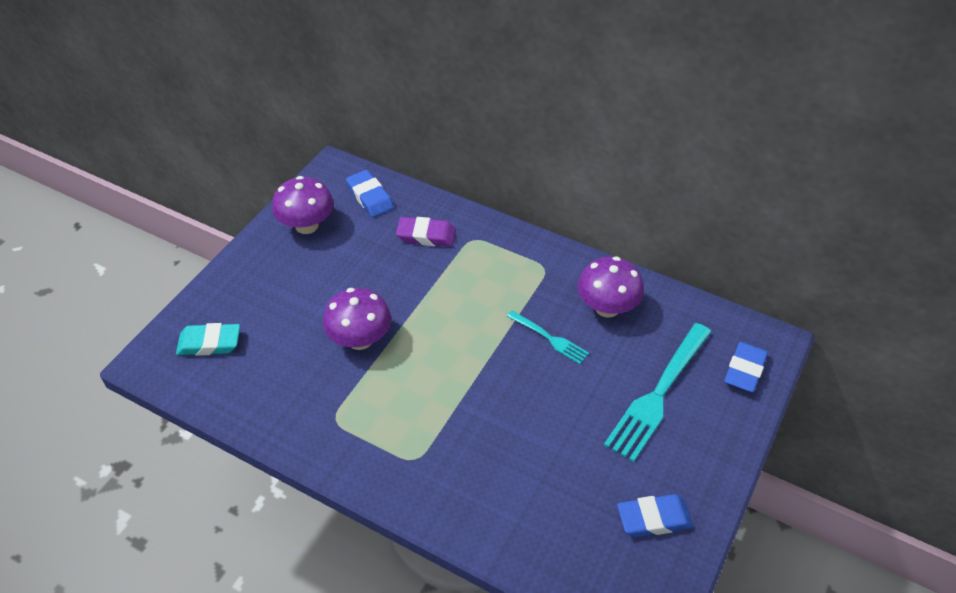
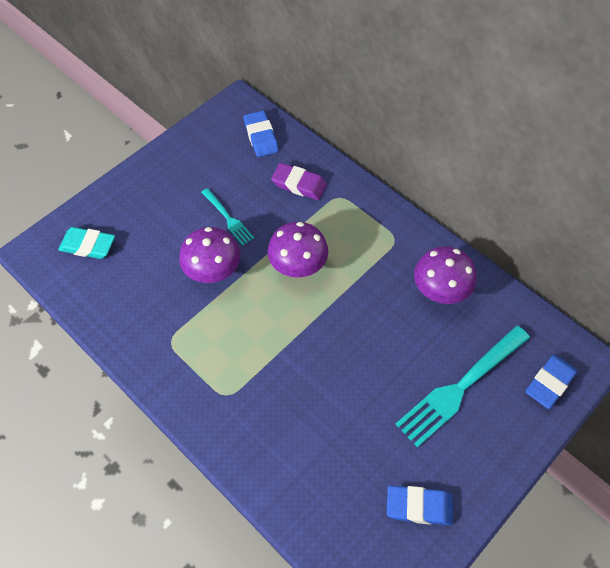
camera: 15 degrees right, 10 degrees up
purple mushroom [272,176,334,234] -> purple mushroom moved to [267,222,328,278]
turquoise fork [507,311,589,364] -> turquoise fork moved to [201,188,254,245]

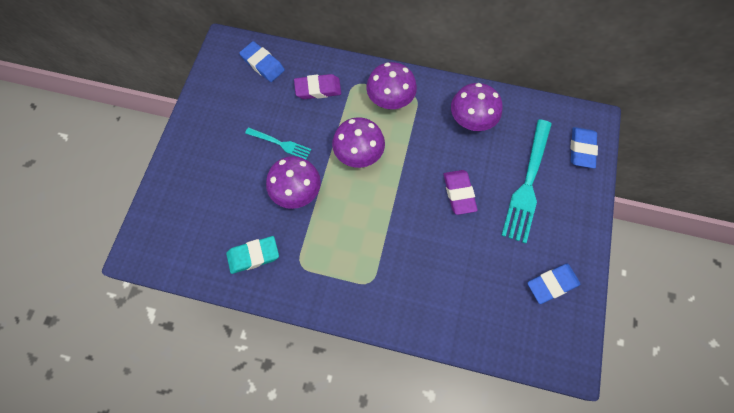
camera: 30 degrees left, 10 degrees up
turquoise eraser [58,227,115,259] -> turquoise eraser moved to [226,236,279,274]
none -> purple mushroom [366,62,417,109]
none -> purple eraser [444,170,478,215]

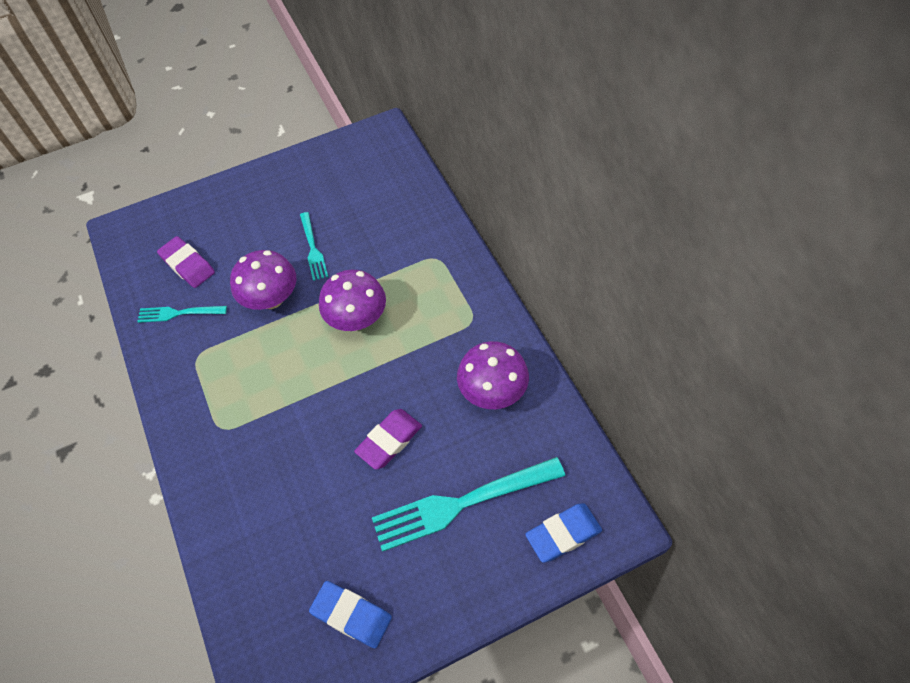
camera: 55 degrees right, 10 degrees down
turquoise eraser [226,236,279,274] -> turquoise fork [137,306,227,323]
blue eraser [239,41,285,82] -> none
purple eraser [294,74,341,99] -> purple eraser moved to [157,236,215,288]
purple mushroom [366,62,417,109] -> none

